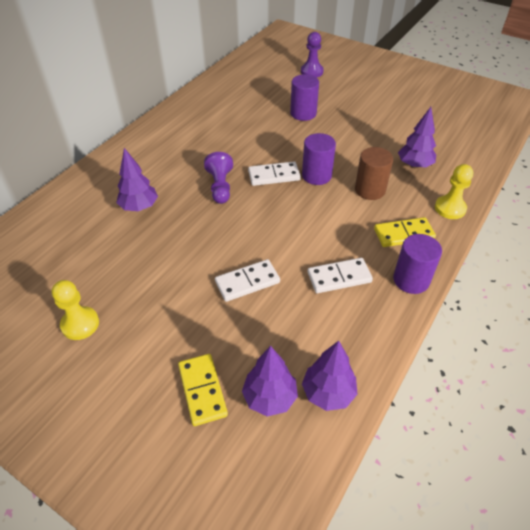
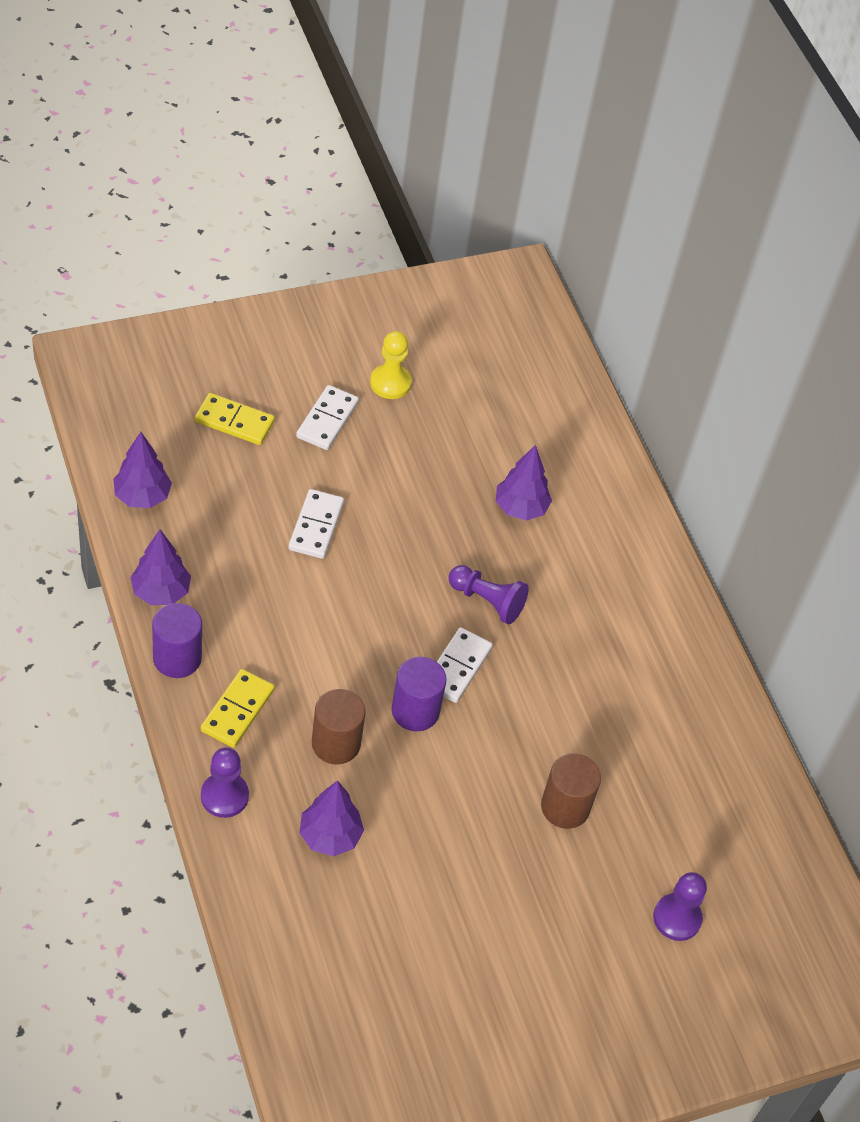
camera: 120 degrees right, 5 degrees up
purple tree [242,346,298,417] -> purple tree moved to [130,529,191,605]
purple cylinder [290,74,319,121] -> brown cylinder [541,753,601,829]
white domino [307,258,373,293] -> white domino moved to [296,385,359,450]
yellow pawn [435,164,473,219] -> purple pawn [201,747,249,818]

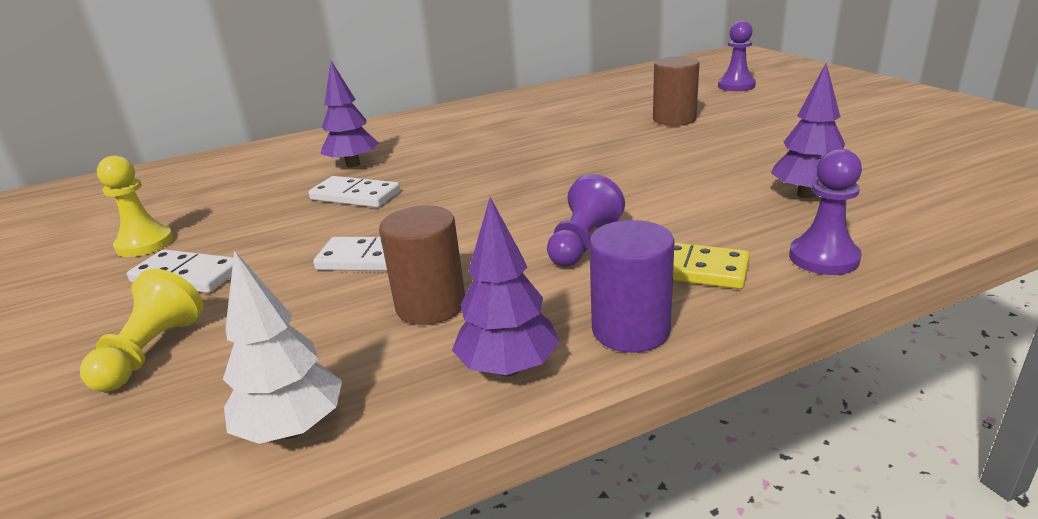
camera: 85 degrees left, 25 degrees down
purple tree [113,432,172,508] -> white tree [223,251,342,444]
yellow domino [195,393,275,445] -> yellow pawn [80,269,204,392]
brown cylinder [312,689,365,765] -> brown cylinder moved to [379,206,465,325]
purple cylinder [392,657,447,731] -> none
white domino [437,627,493,703] -> white domino moved to [309,176,400,208]
purple pawn [449,565,529,624] -> purple pawn moved to [547,174,625,266]

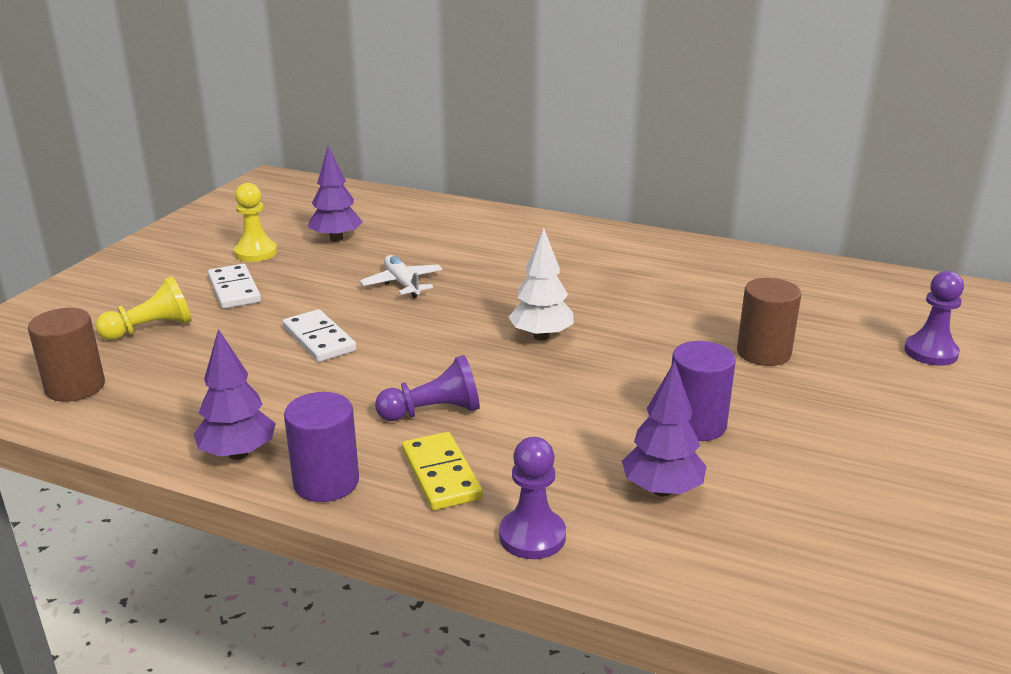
camera: 45 degrees right, 0 degrees up
white tree [223,251,342,444] -> white tree moved to [508,228,574,341]
white domino [309,176,400,208] -> white plane [360,255,443,298]
purple tree [321,61,379,167] -> purple tree moved to [308,146,363,242]
brown cylinder [379,206,465,325] -> brown cylinder moved to [28,308,105,402]
none -> purple cylinder [671,341,736,441]

